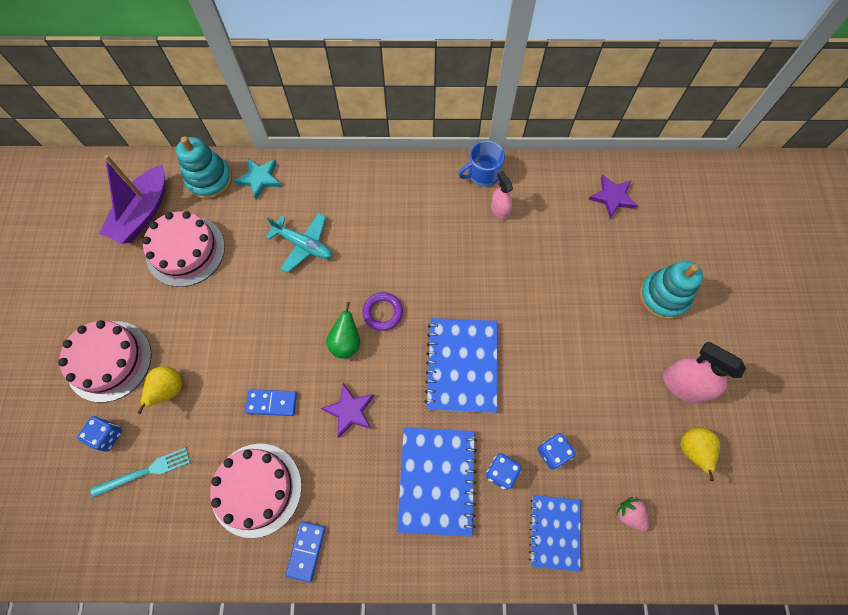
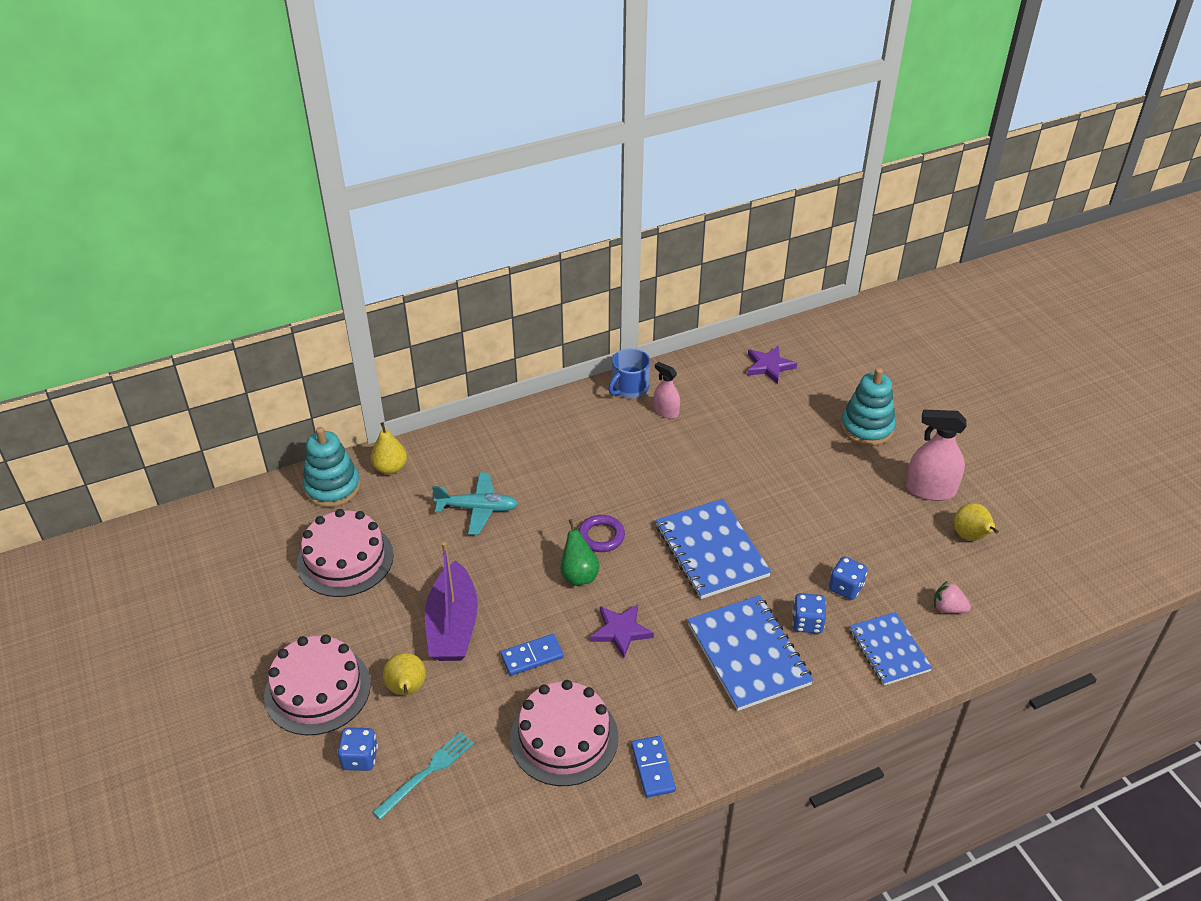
camera: 25 degrees left, 25 degrees down
purple boat [99,155,166,244] -> purple boat moved to [425,542,478,661]
turquoise star [234,158,282,200] -> yellow pear [371,422,407,474]

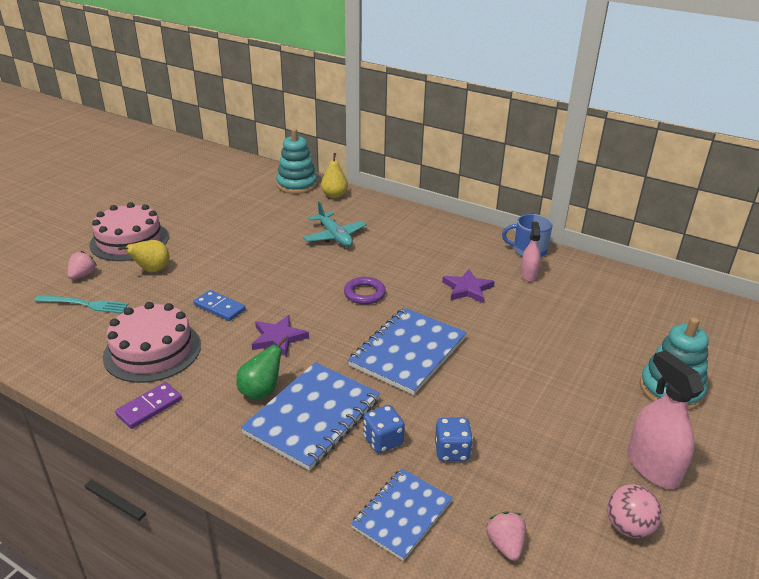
camera: 55 degrees right, 10 degrees down
pink cake [297,509,394,597] -> none
blue dice [337,727,378,771] -> pink strawberry [67,251,97,279]
purple boat [425,542,478,661] -> none
green pear [560,519,600,586] -> green pear moved to [236,337,287,400]
blue domino [631,736,676,798] -> purple domino [115,382,182,429]
purple star [747,345,797,384] -> purple star moved to [442,269,495,304]
yellow pear [954,503,999,541] -> pink ball [607,484,662,538]

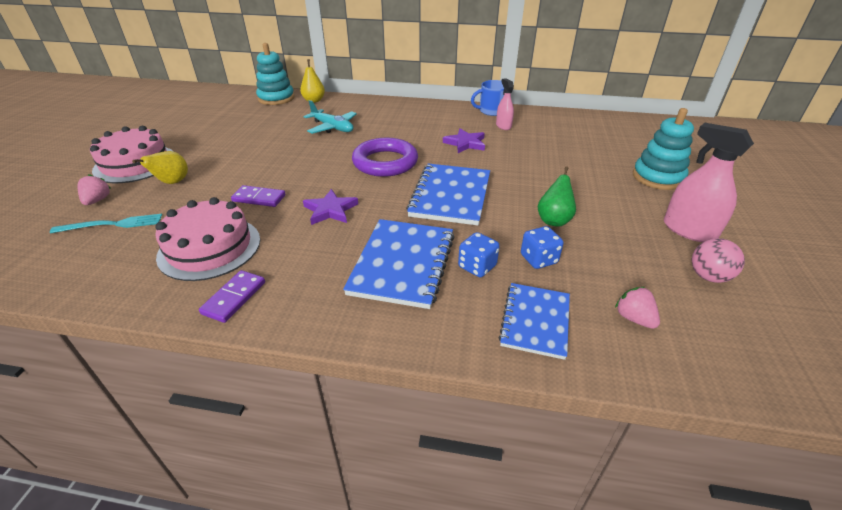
camera: 20 degrees left, 5 degrees up
blue domino [194,290,246,321] -> purple domino [231,185,286,207]
green pear [236,337,287,400] -> green pear moved to [538,167,576,227]
purple ring [344,277,386,305] -> purple ring [352,138,418,177], size x1.76

